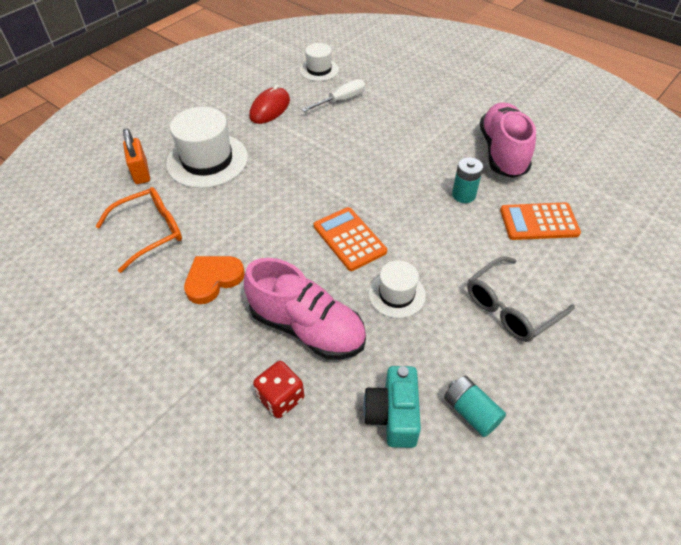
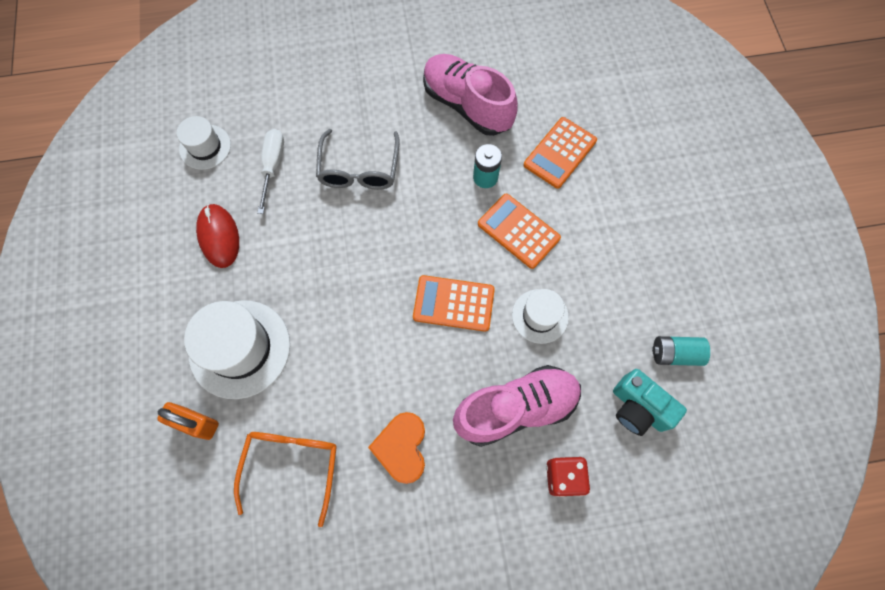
camera: 50 degrees left, 20 degrees up
grey glasses [467,256,575,342] -> grey glasses moved to [316,129,400,190]
none -> orange calculator [478,194,561,269]

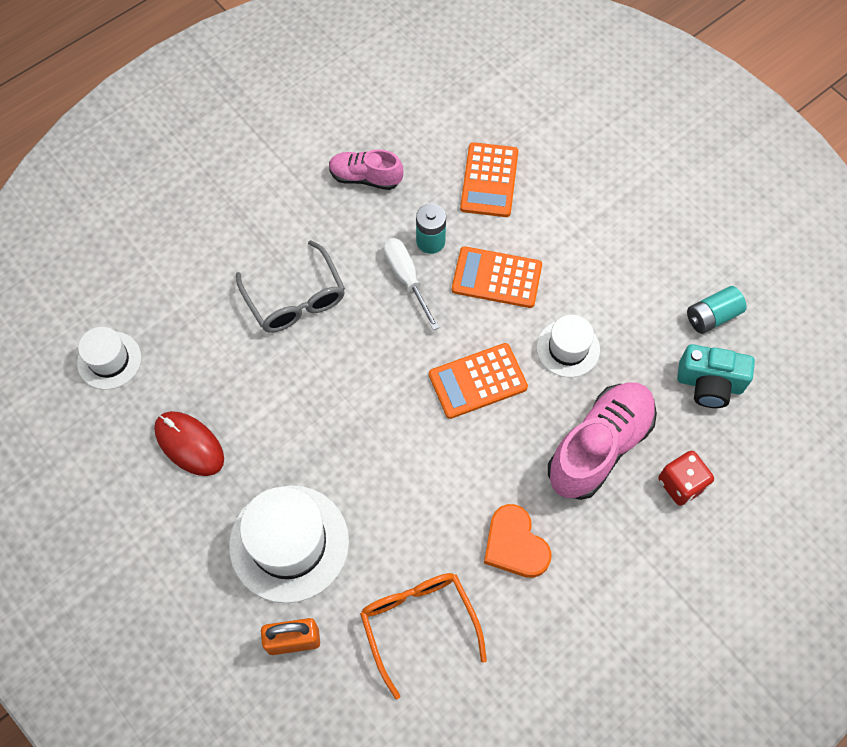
camera: 30 degrees left, 5 degrees down
white screwdriver [257,129,284,214] -> white screwdriver moved to [383,238,440,330]
pink shoe [423,54,518,136] -> pink shoe [329,149,403,190], size x0.59

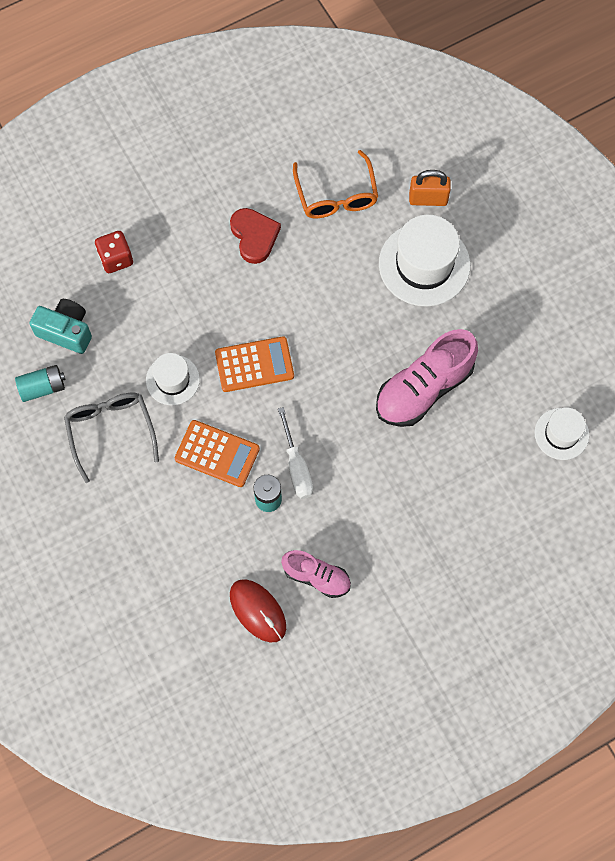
camera: 170 degrees left, 5 degrees up
red mouse [154,411,224,476] -> red mouse moved to [230,579,286,642]
grey glasses [236,240,345,333] -> grey glasses moved to [64,393,159,483]
orange calculator [460,142,518,217] -> none
orange heart [484,504,551,578] -> red heart [230,208,281,264]
pink shoe [548,382,657,500] -> pink shoe moved to [376,329,478,427]

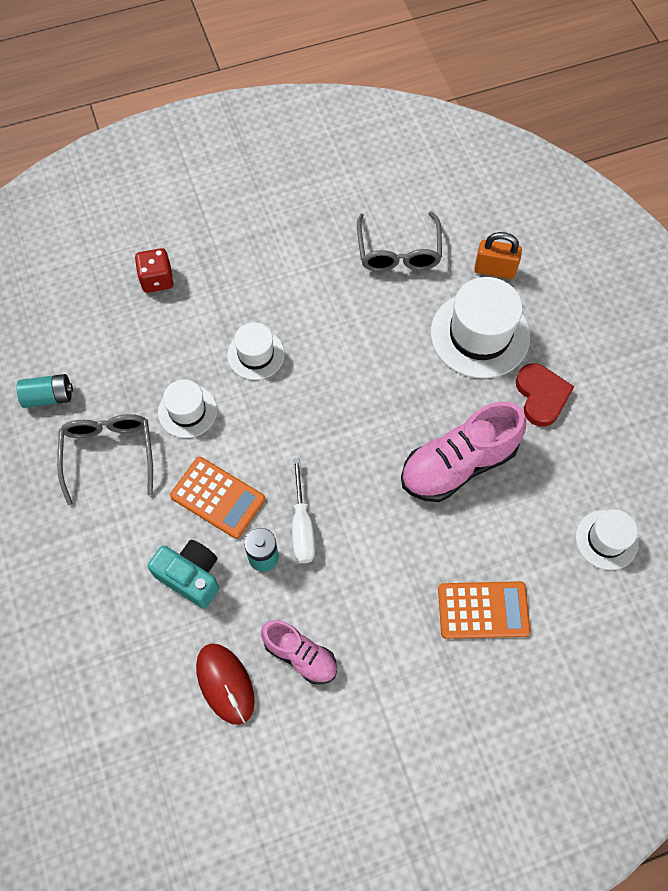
camera: 10 degrees right, 5 degrees down
turquoise camera [29,299,92,354] -> turquoise camera moved to [147,540,219,609]
orange calculator [215,336,294,392] -> orange calculator moved to [438,581,531,639]
red heart [230,208,281,264] -> red heart moved to [516,363,574,427]
orange glasses [293,150,378,218] -> grey glasses [357,211,442,272]
none -> white hat [227,322,285,380]

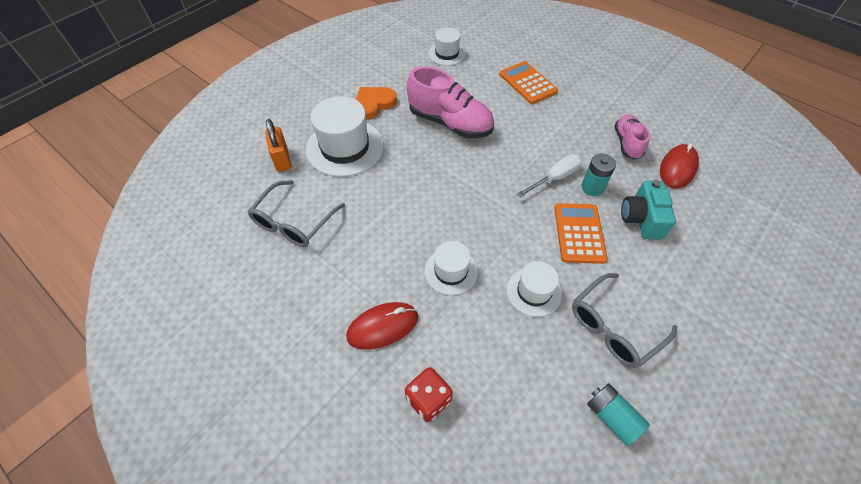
camera: 120 degrees left, 10 degrees down
grey glasses [357,211,442,272] -> grey glasses turned 150 degrees clockwise [247,180,345,247]
red heart [516,363,574,427] -> orange heart [356,87,397,120]
none -> red mouse [346,302,418,350]

